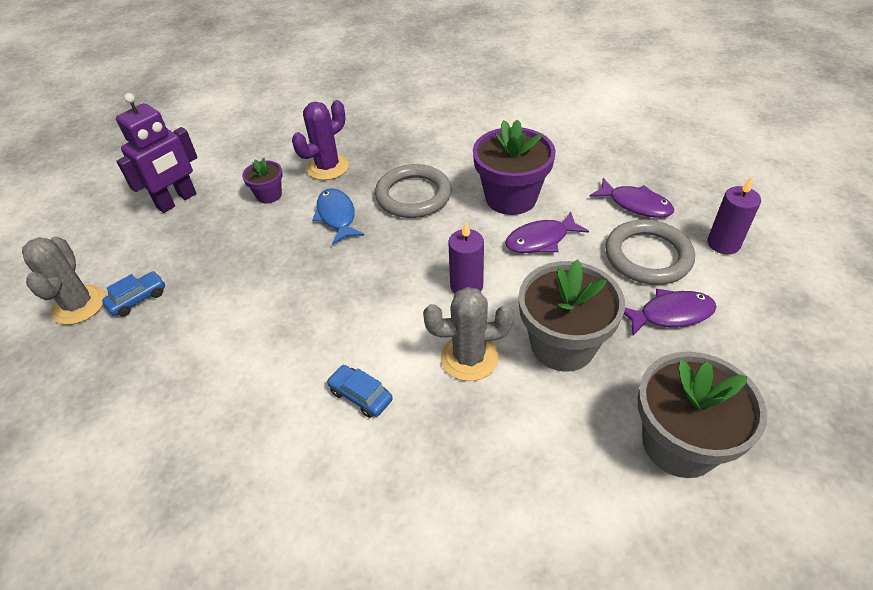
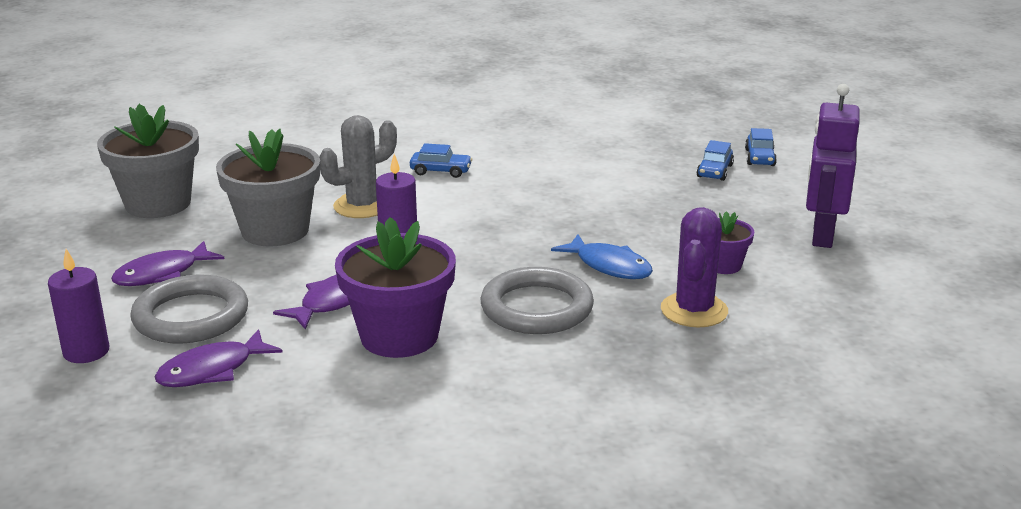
camera: 150 degrees right, 20 degrees down
grey cactus [22,237,105,325] -> blue car [745,128,777,166]
purple fish [590,178,674,218] -> purple fish turned 45 degrees counterclockwise [155,329,283,387]

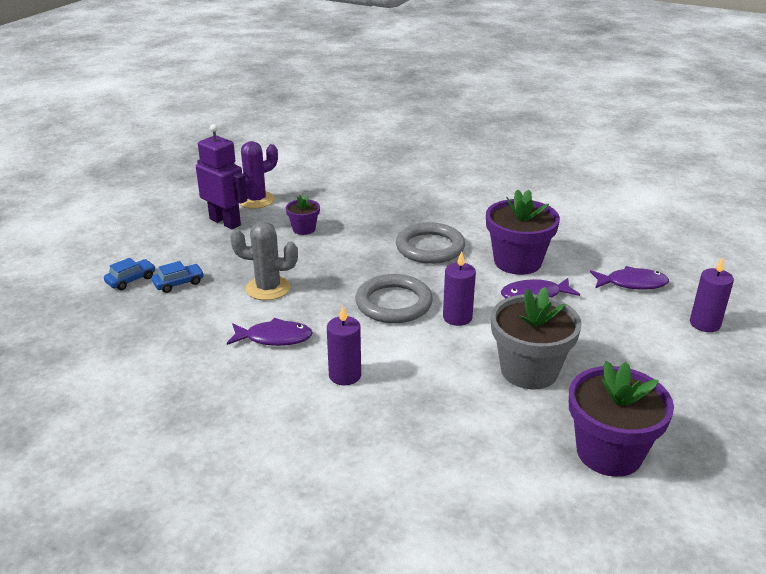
camera: 140 degrees left, 5 degrees up
grey flower pot [97,104,199,218] -> purple flower pot [569,361,674,477]
purple fish [111,241,224,286] -> purple fish moved to [227,318,313,346]
grey ring [130,275,248,344] -> grey ring moved to [355,274,433,323]
grey cactus [319,115,397,218] -> grey cactus moved to [230,221,298,300]
blue car [410,143,472,178] -> purple candle [327,306,361,385]
blue fish [551,234,653,279] -> none
purple cactus [661,207,728,327] -> purple cactus moved to [233,141,278,209]
purple robot [806,84,860,248] -> purple robot turned 105 degrees counterclockwise [196,124,247,229]

